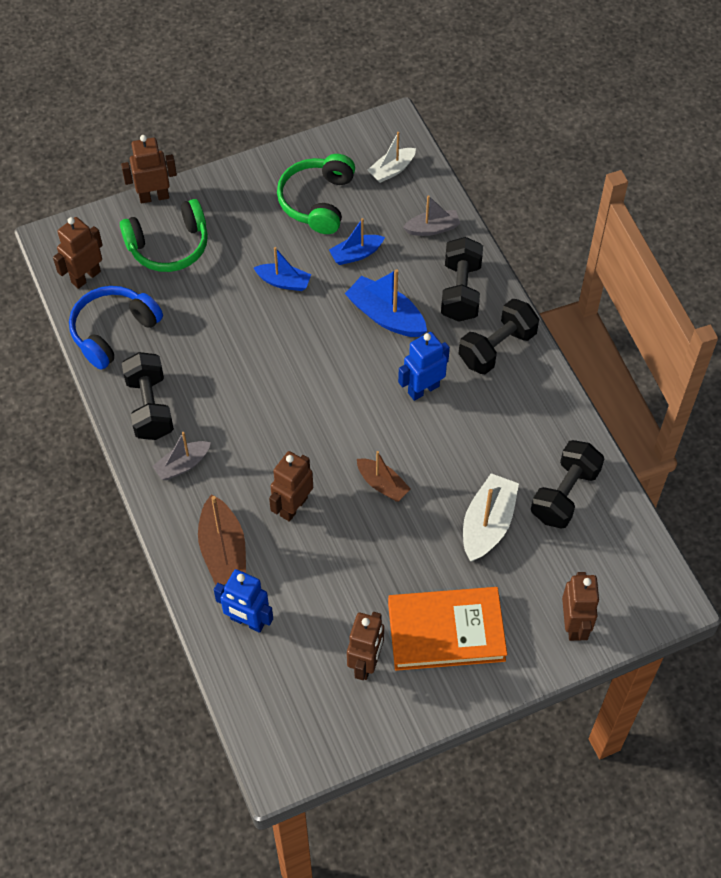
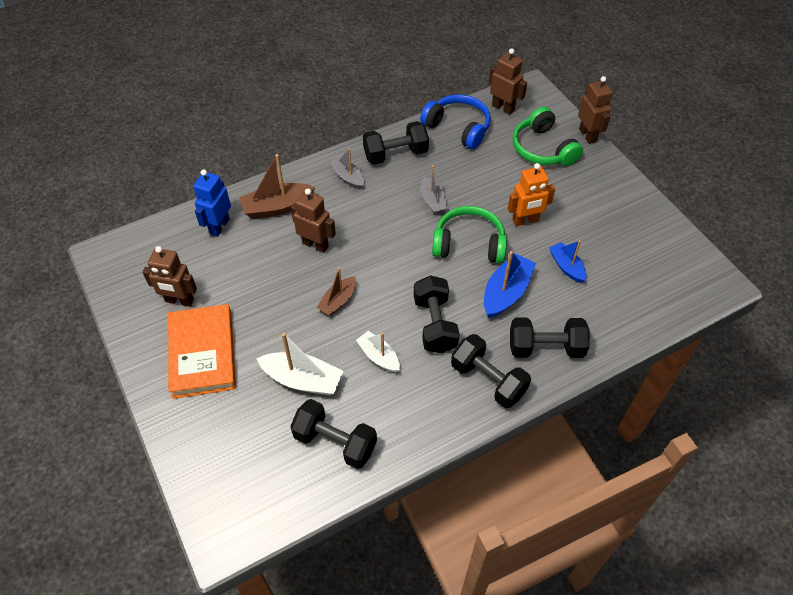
camera: 85 degrees right, 5 degrees down
blue boat [254,247,311,291] -> orange robot [508,163,555,226]
green headphones [277,154,355,234] -> green headphones moved to [432,206,507,263]
white boat [368,132,416,183] -> white boat moved to [356,331,400,372]
blue robot [398,332,450,401] -> black dumbbell [414,275,460,353]
grey boat [403,195,460,236] -> grey boat moved to [421,165,448,214]
brown robot [562,572,600,641] -> none

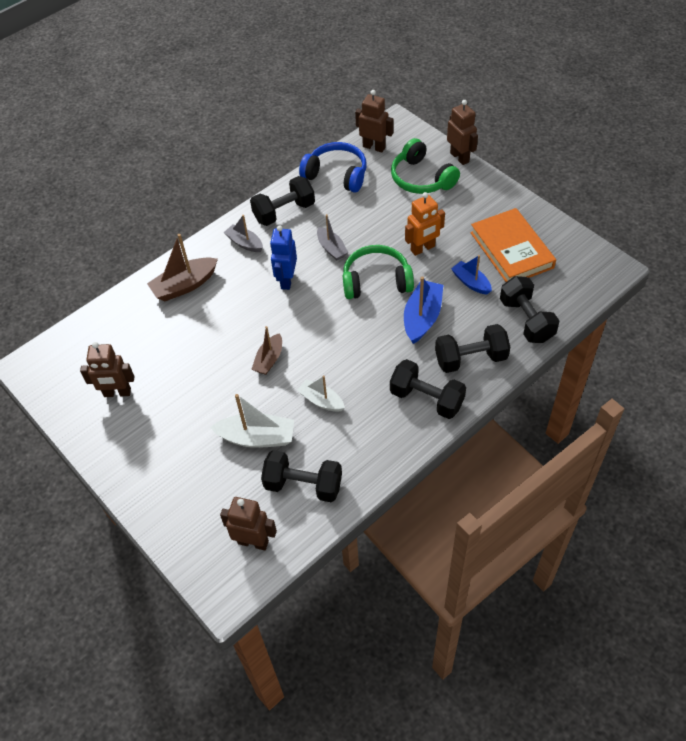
camera: 10 degrees left, 0 degrees up
orange book [168,304,236,399] -> orange book moved to [470,208,556,282]
blue robot [193,169,231,237] -> blue robot moved to [270,225,297,290]
brown robot [291,189,336,253] -> brown robot moved to [220,497,277,550]
black dumbbell [414,275,460,353] -> black dumbbell moved to [500,276,559,343]

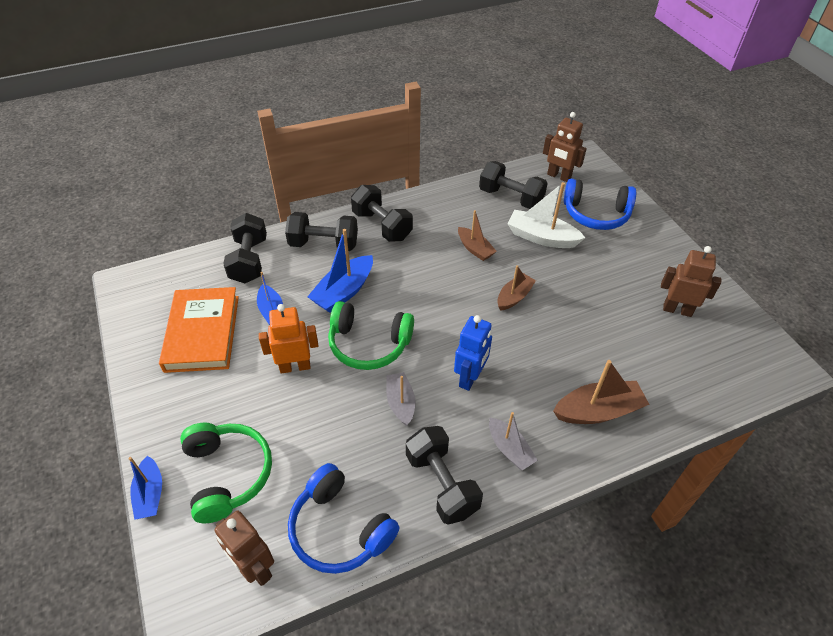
camera: 165 degrees left, 5 degrees down
black dumbbell [250,176,315,226] -> black dumbbell turned 75 degrees clockwise [406,426,483,525]
white boat [297,375,345,412] -> brown boat [458,210,497,261]
brown robot [447,100,478,165] -> blue boat [128,456,162,520]
none -> blue headphones [564,179,636,230]

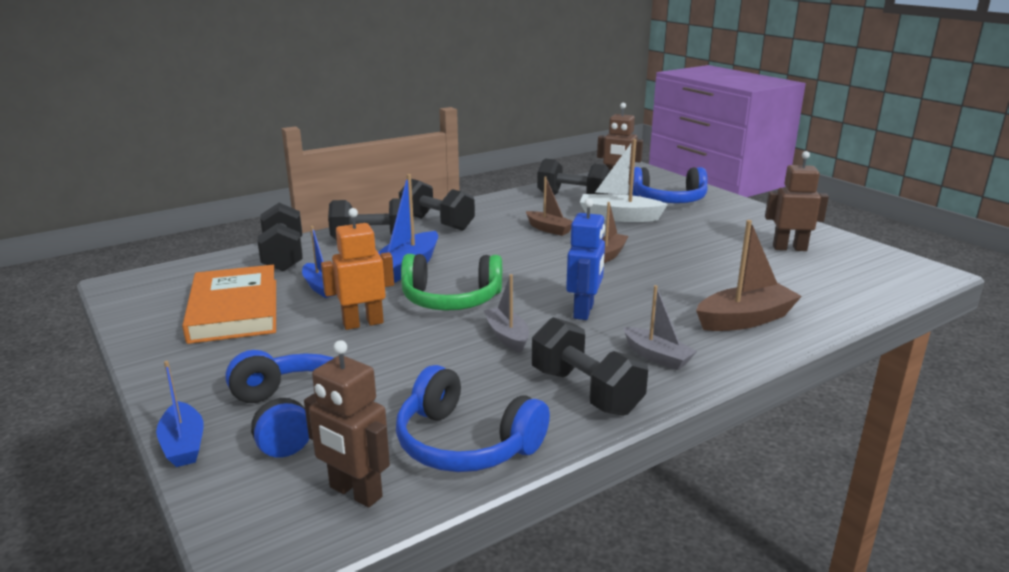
camera: 10 degrees left, 25 degrees down
green headphones [180,422,272,523] -> blue headphones [225,350,334,458]

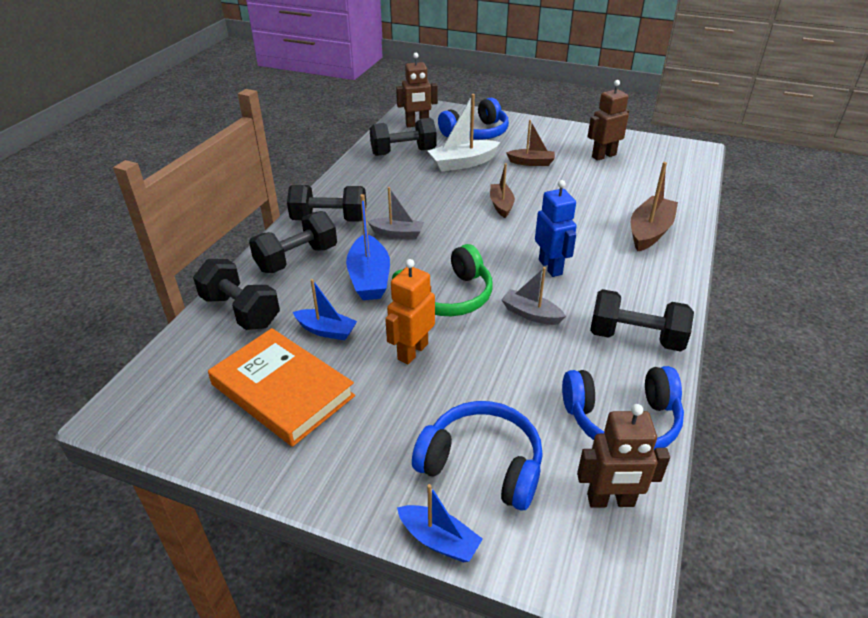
camera: 35 degrees left, 15 degrees up
brown boat [526,176,573,236] -> brown boat moved to [506,120,555,166]
grey boat [623,285,697,370] -> grey boat moved to [367,187,424,239]

